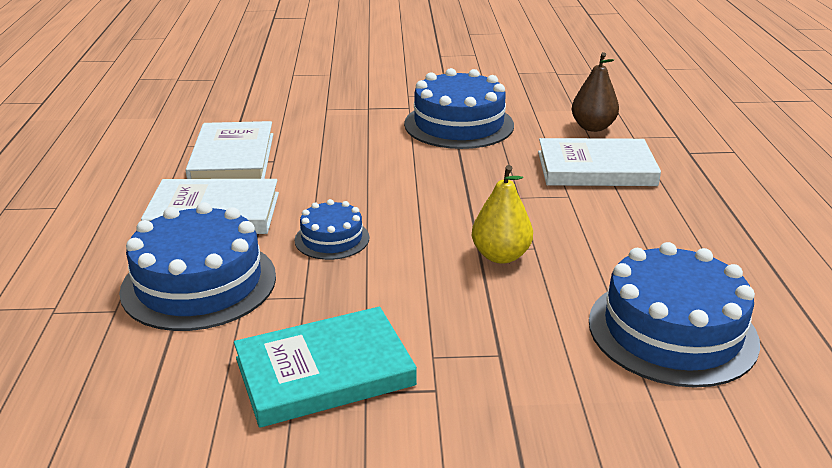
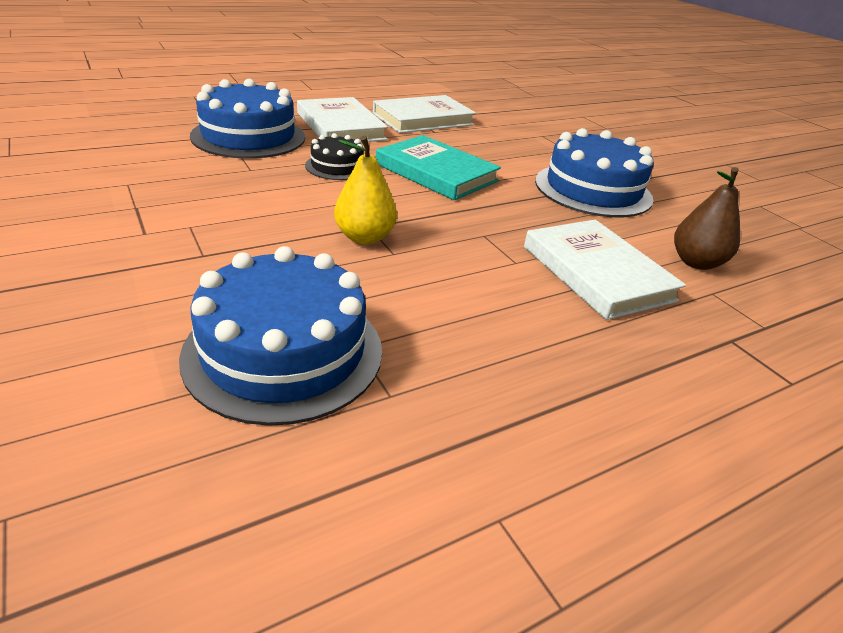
camera: 60 degrees right, 5 degrees up
turquoise book [234,307,417,428] -> turquoise book moved to [376,135,501,200]
blue cake [295,199,369,260] -> black cake [305,133,364,180]

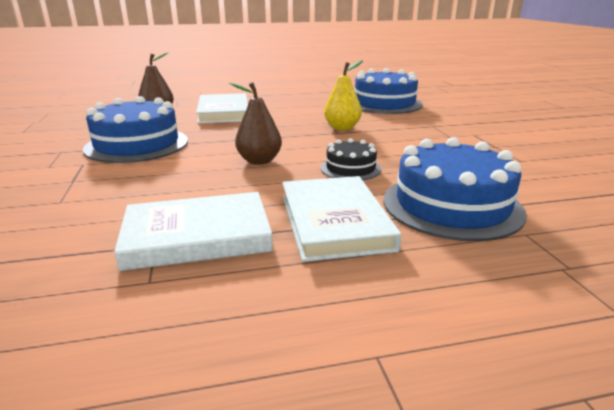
camera: 160 degrees left, 10 degrees down
turquoise book [376,135,501,200] -> brown pear [229,82,282,165]

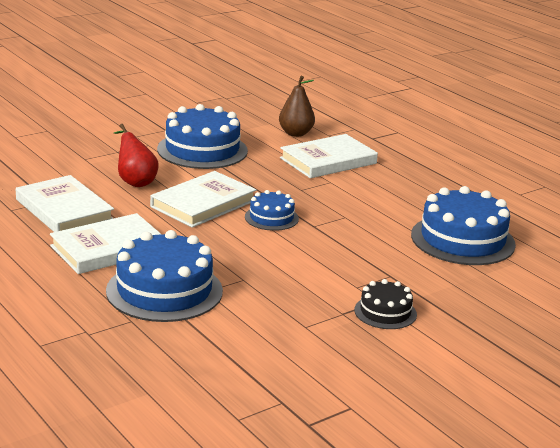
camera: 65 degrees right, 0 degrees up
brown pear [229,82,282,165] -> white book [150,171,256,228]
black cake [321,138,381,180] -> black cake moved to [354,279,417,329]
yellow pear [324,60,363,130] -> none
none -> red pear [114,124,158,187]
none -> blue cake [245,190,299,231]

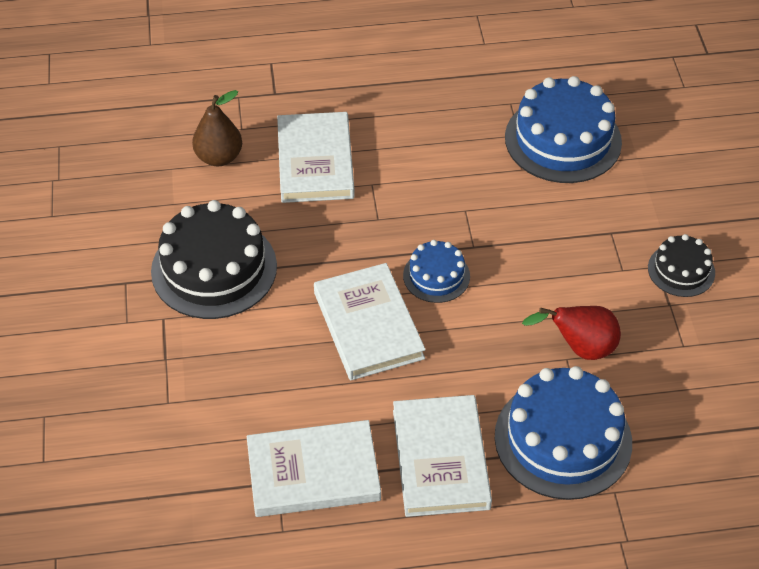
camera: 60 degrees left, 25 degrees up
red pear [114,124,158,187] -> red pear moved to [522,306,621,360]
blue cake [157,104,248,169] -> black cake [151,200,277,319]

